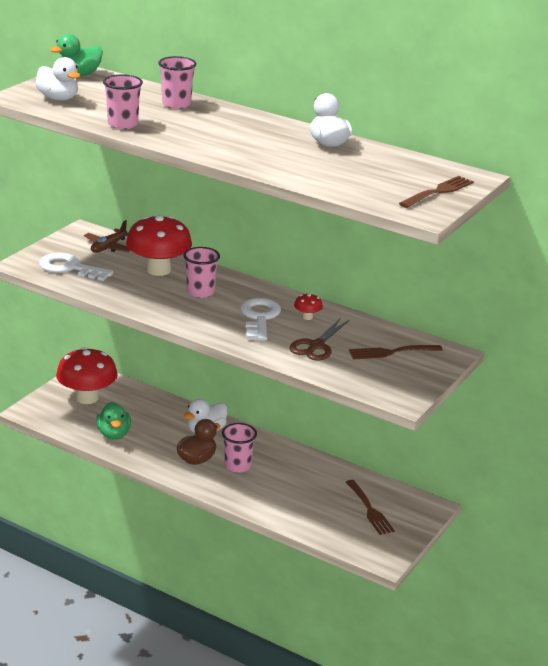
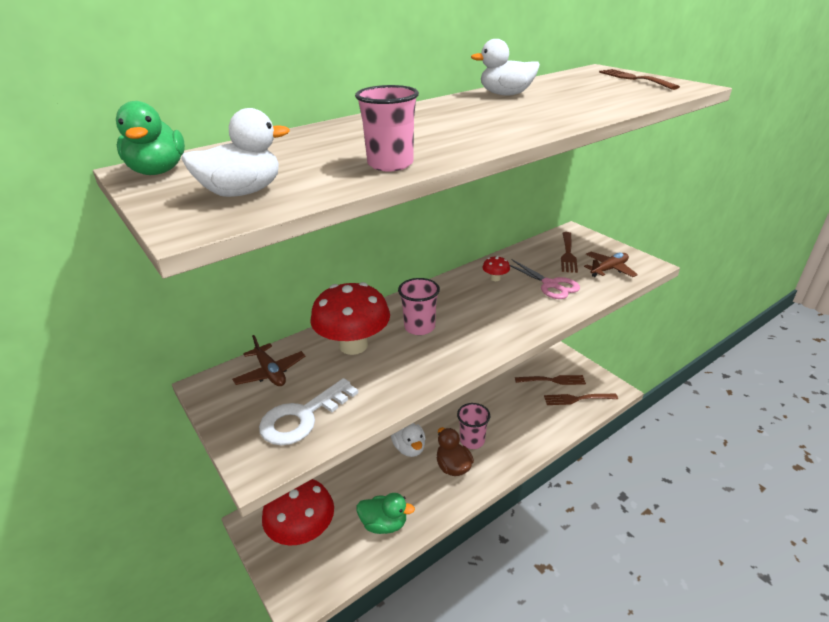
camera: 65 degrees left, 5 degrees up
pink cup [158,56,197,109] -> none
white key [240,298,281,341] -> none
brown scissors [289,319,350,361] -> pink scissors [510,259,580,299]
none -> brown fork [544,394,618,405]
none -> brown plane [584,252,638,277]

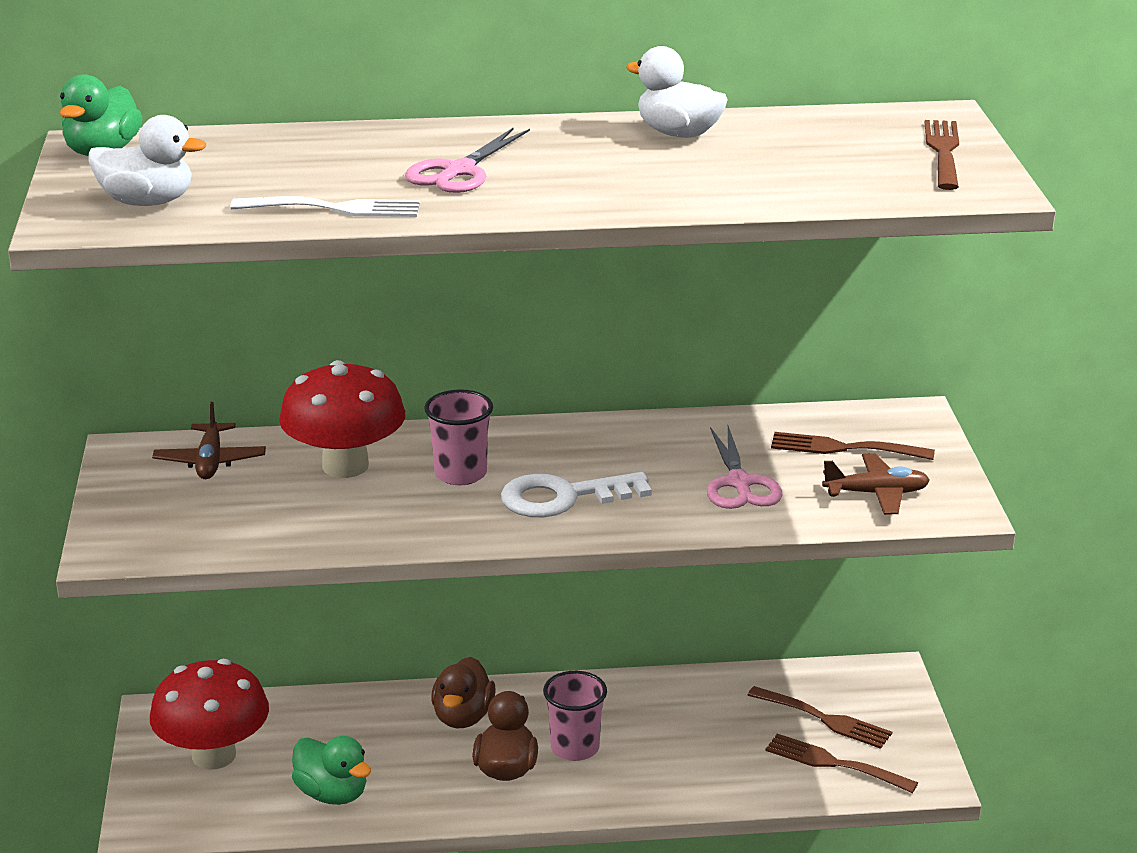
camera: 30 degrees right, 5 degrees down
white key [259,378,358,446] -> white key moved to [501,472,652,517]
pink cup [355,85,419,171] -> white fork [230,196,420,217]
white duck [391,423,426,457] -> brown duck [431,657,496,728]
red mushroom [482,256,510,281] -> none
brown fork [561,232,578,273] -> brown fork turned 60 degrees clockwise [771,432,935,460]
none -> pink scissors [405,127,530,193]

